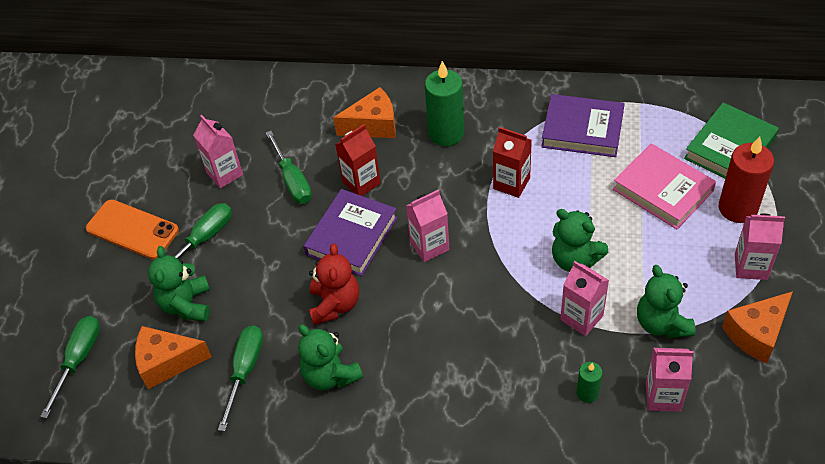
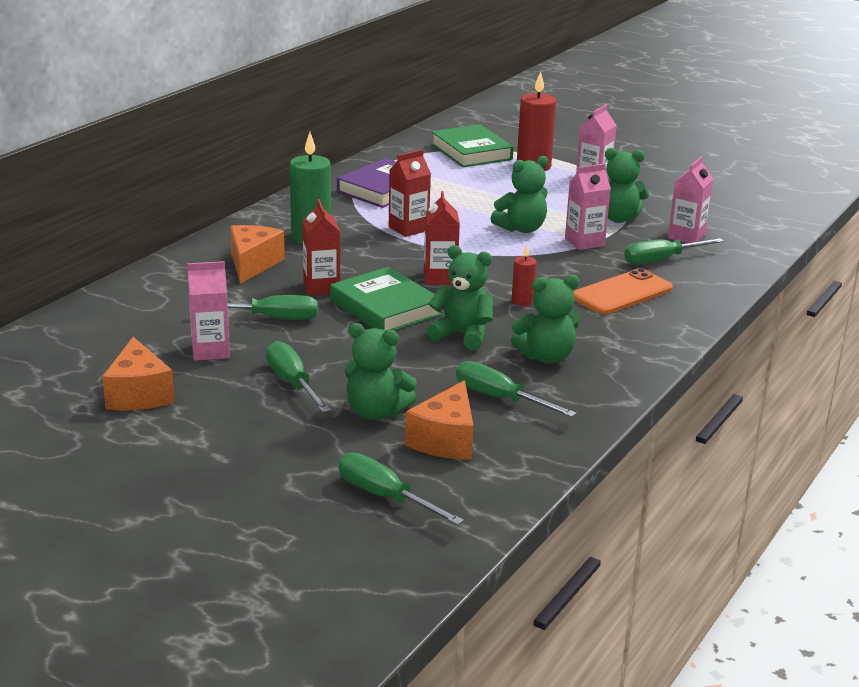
camera: 70 degrees left, 25 degrees down
orange phone [86,199,179,259] -> orange phone moved to [573,268,673,314]
purple book [304,189,398,276] -> green book [330,267,442,331]
red teddy bear [309,243,359,325] -> green teddy bear [426,245,493,350]
pink carton [406,189,450,262] -> red carton [424,191,460,285]
green candle [576,362,603,403] -> green screwdriver [624,238,724,265]
pink book [613,143,716,229] -> none
orange cheese [722,291,793,364] -> orange cheese moved to [102,337,175,410]
none -> red candle [512,244,537,306]

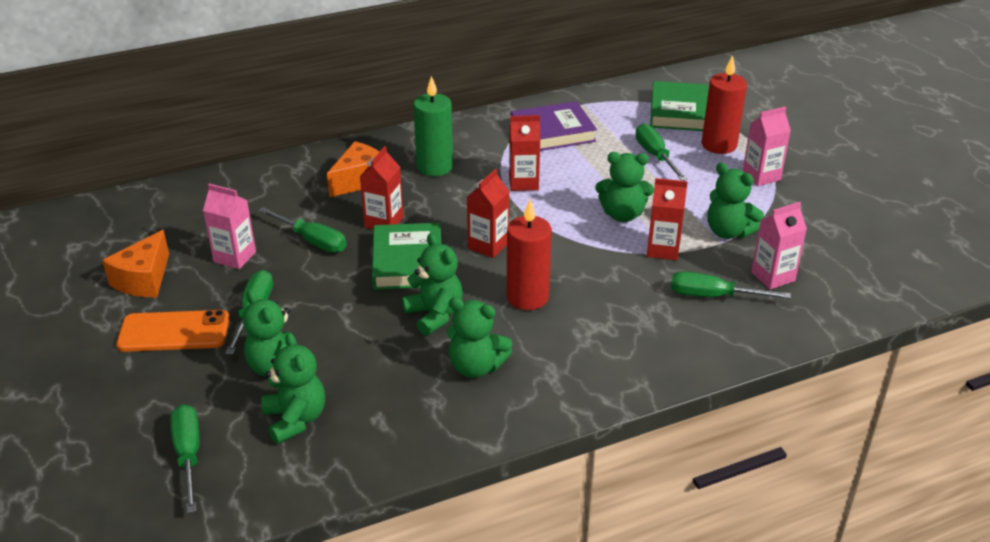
camera: 35 degrees right, 10 degrees up
orange cheese [405,380,474,460] -> green teddy bear [261,332,325,444]
green screwdriver [456,361,576,417] -> green screwdriver moved to [635,124,688,181]
red candle [512,244,537,306] -> red candle [507,199,552,310], size x1.94
pink carton [565,164,611,250] -> red carton [647,178,688,260]
orange phone [573,268,673,314] -> orange phone moved to [116,310,230,352]

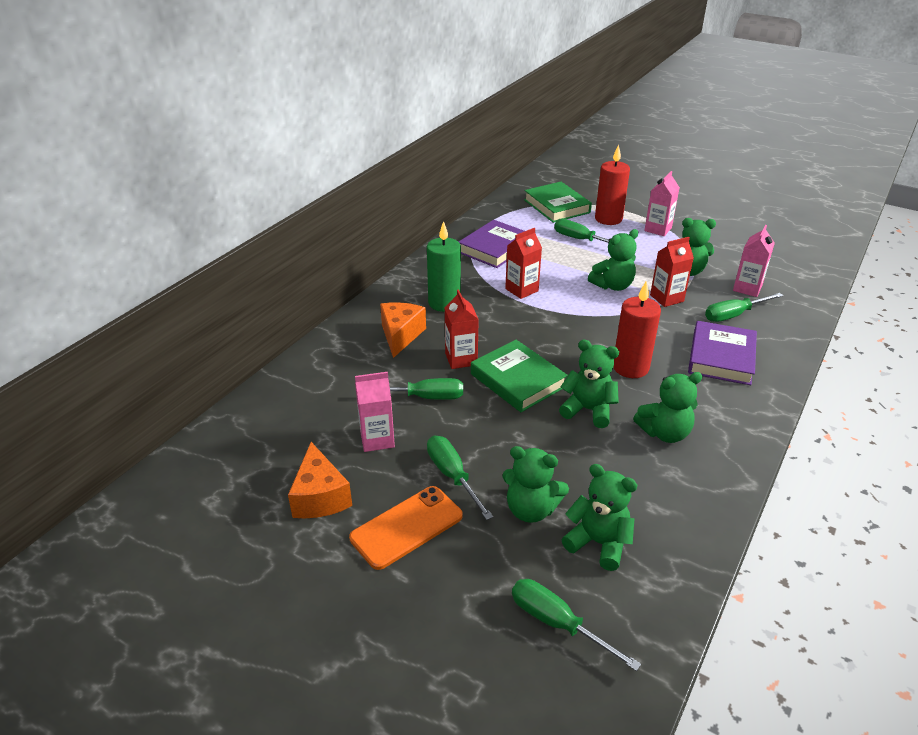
camera: 35 degrees left, 0 degrees up
red carton [467,169,510,258] -> none
none -> purple book [688,321,757,385]

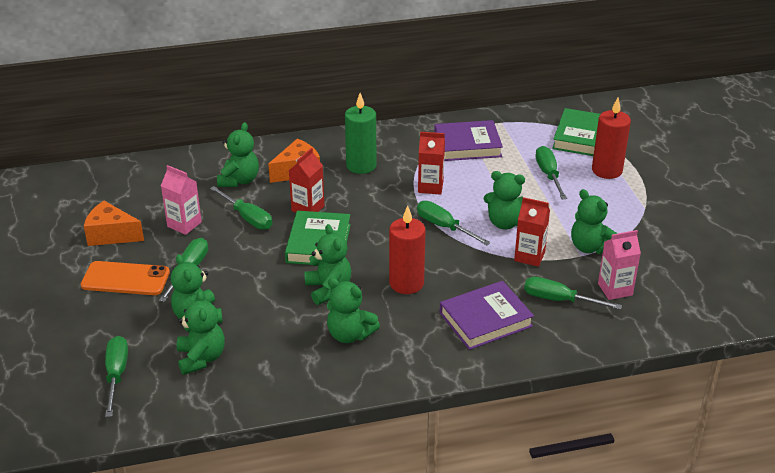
camera: 45 degrees right, 0 degrees up
orange cheese [288,442,352,518] -> orange cheese turned 75 degrees clockwise [84,201,144,246]
pink carton [644,171,680,236] -> none
none -> green teddy bear [217,122,259,187]
none -> green screwdriver [417,201,491,245]

